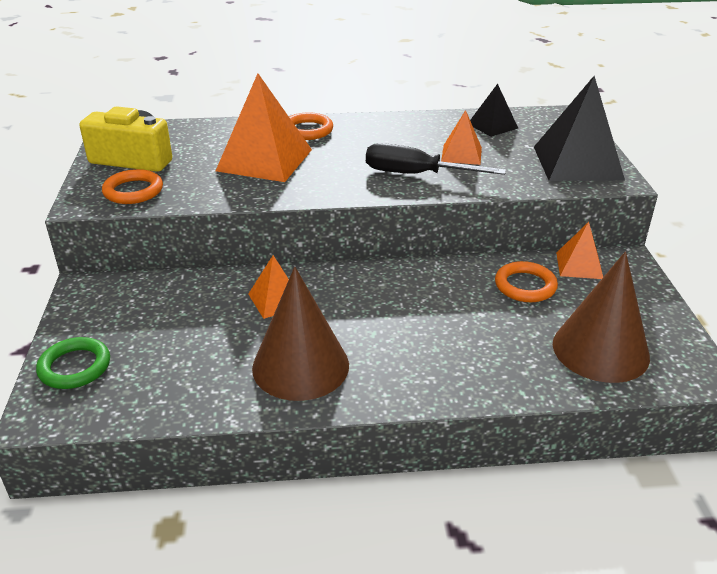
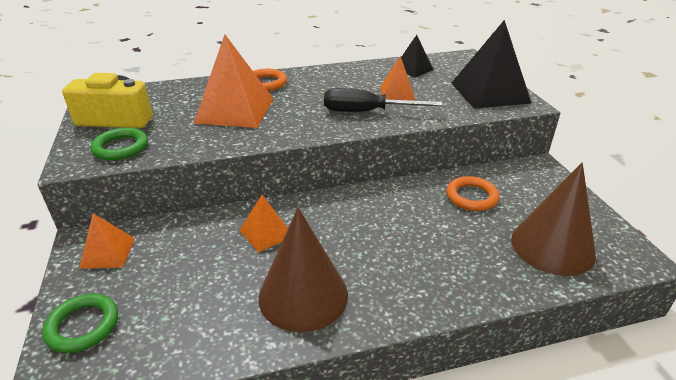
camera: 10 degrees left, 0 degrees up
orange ring [102,169,163,204] -> green ring [90,127,148,160]
orange pyramid [556,222,603,279] -> orange pyramid moved to [79,213,135,269]

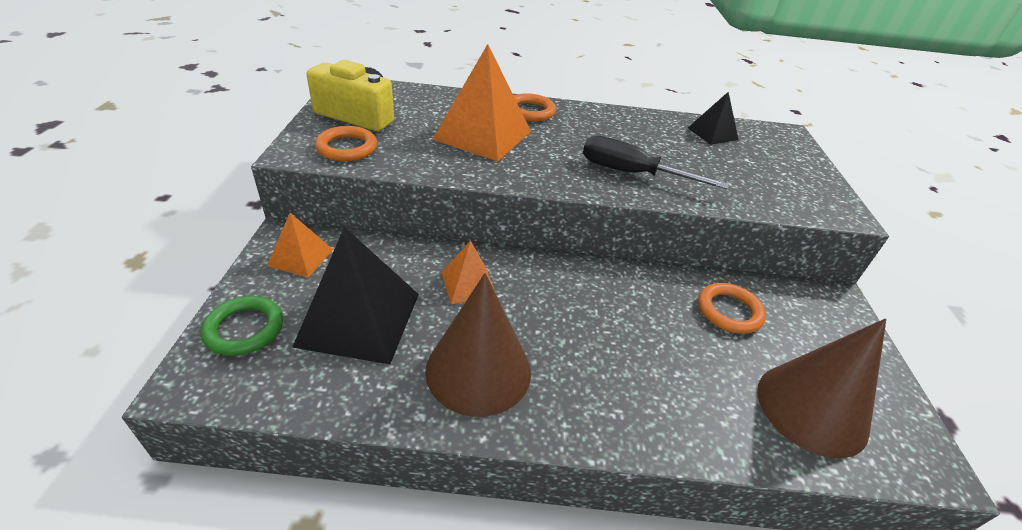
camera: 15 degrees right, 5 degrees up
green ring [90,127,148,160] -> orange ring [315,126,377,161]
orange pyramid [381,56,415,100] -> none
black pyramid [451,20,531,109] -> black pyramid moved to [292,227,419,364]

